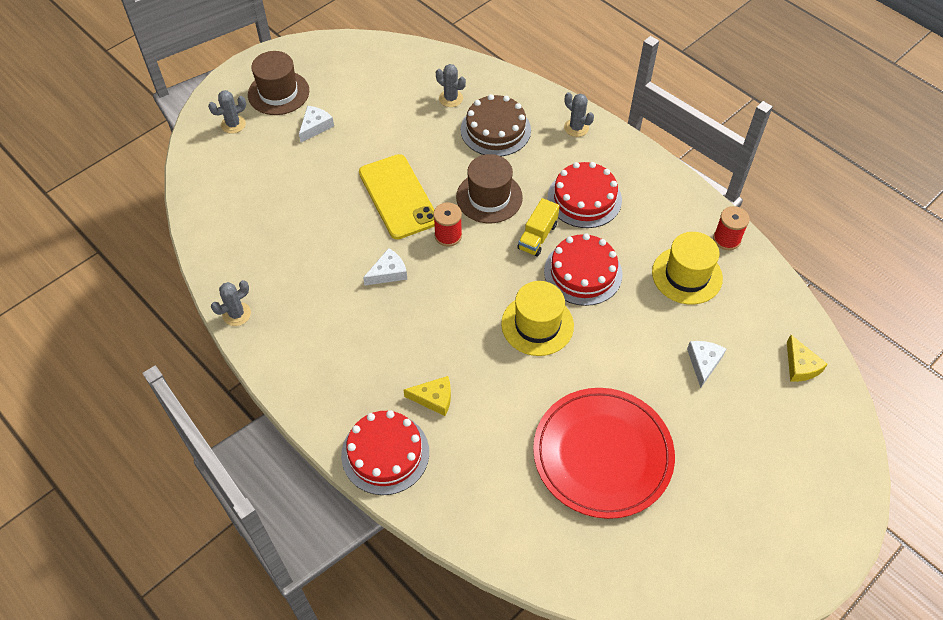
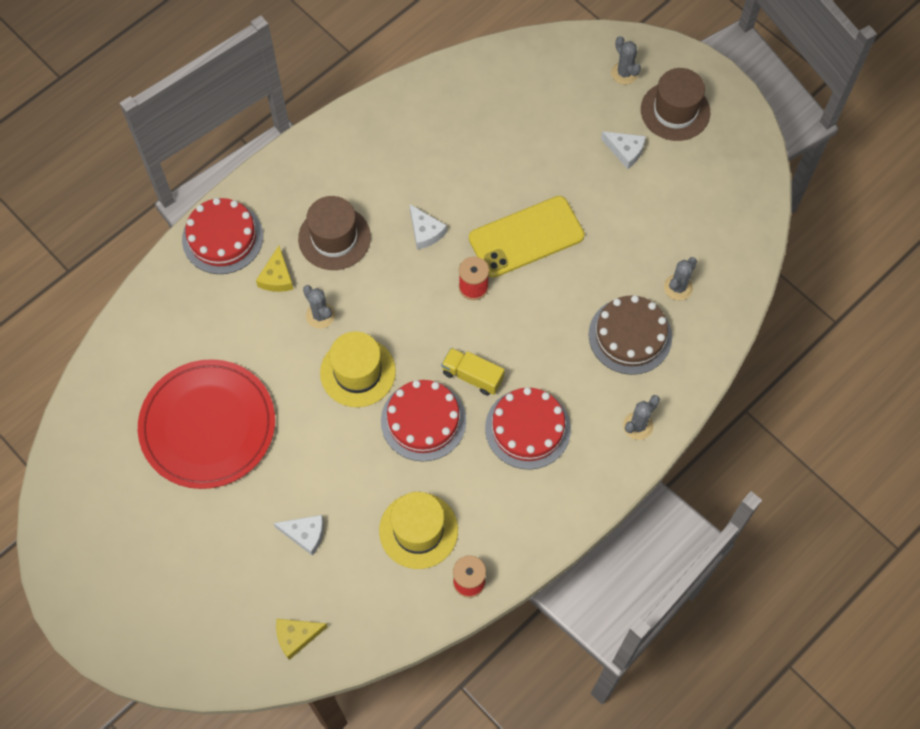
camera: 90 degrees right, 10 degrees up
grey cactus [211,280,251,326] -> grey cactus moved to [303,285,335,329]
brown hat [456,154,523,223] -> brown hat moved to [298,196,371,270]

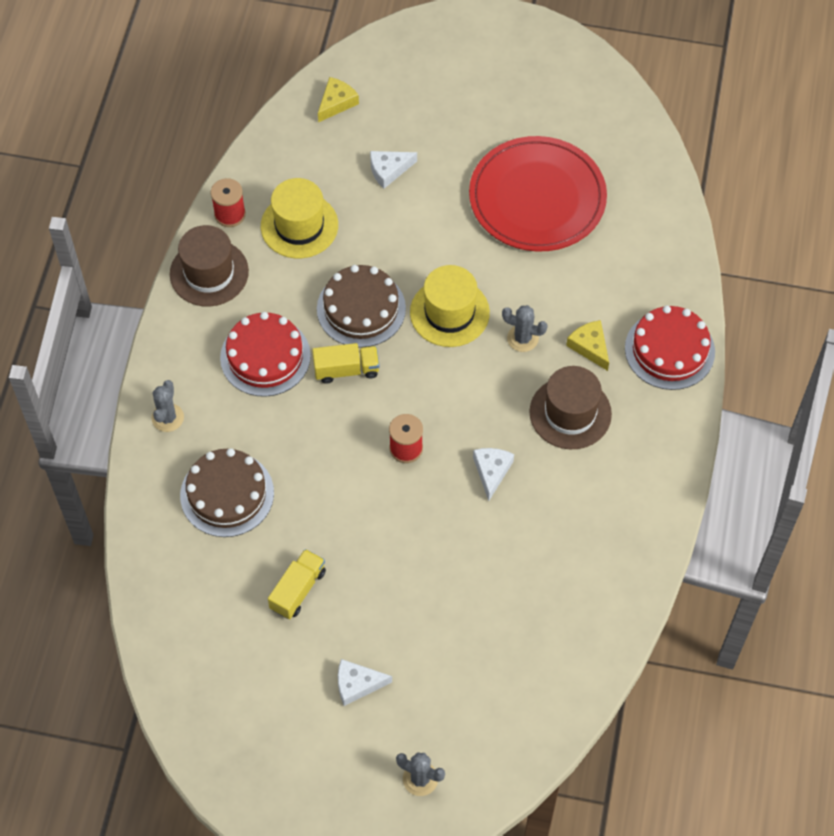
camera: 145 degrees right, 5 degrees down
red cake [381,380,466,462] -> brown cake [317,265,406,348]
white cheese [410,204,447,250] -> white cheese turned 75 degrees clockwise [473,448,514,501]
yellow phone [469,196,585,278] -> none
brown hat [641,68,710,141] -> brown hat moved to [170,225,249,306]
grey cactus [664,257,697,300] -> none
none -> yellow truck [268,549,326,619]

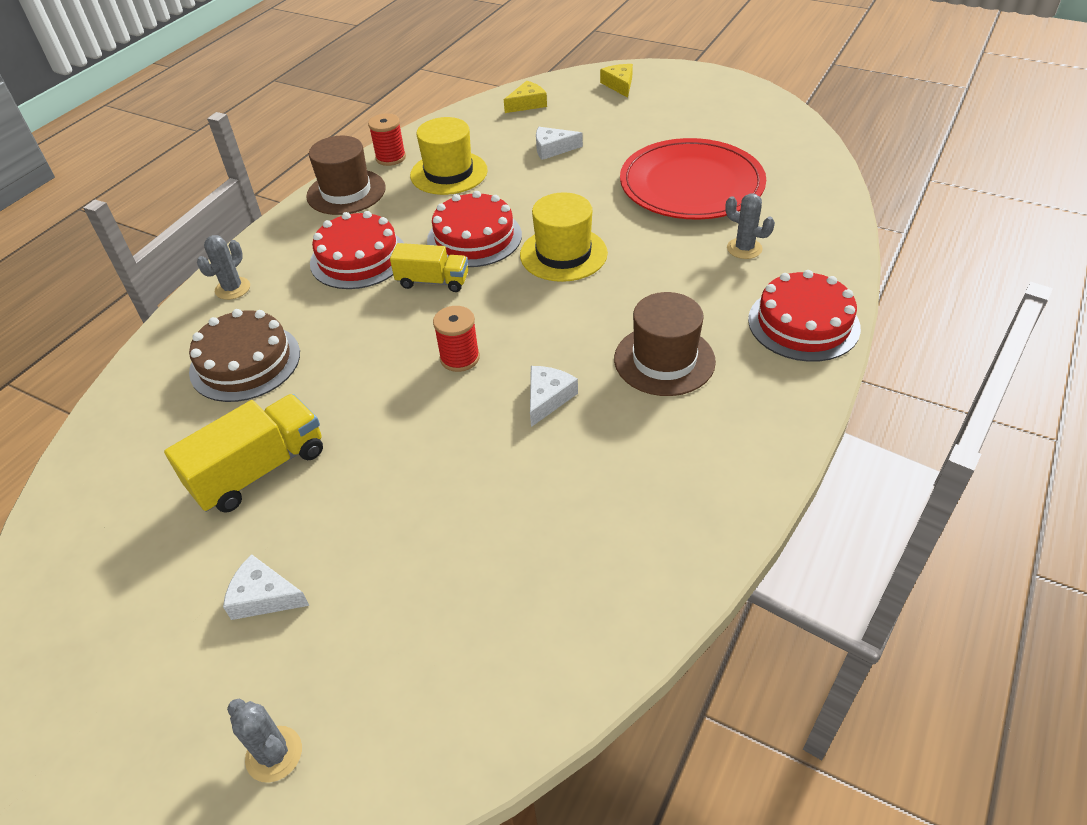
camera: 20 degrees right, 15 degrees down
yellow truck [268,549,326,619] -> yellow truck [164,394,323,513], size x1.53
brown cake [317,265,406,348] -> red cake [427,191,522,267]
grey cactus [502,305,548,352] -> grey cactus moved to [725,193,775,259]
yellow cheese [566,320,609,371] -> yellow cheese moved to [600,64,633,98]

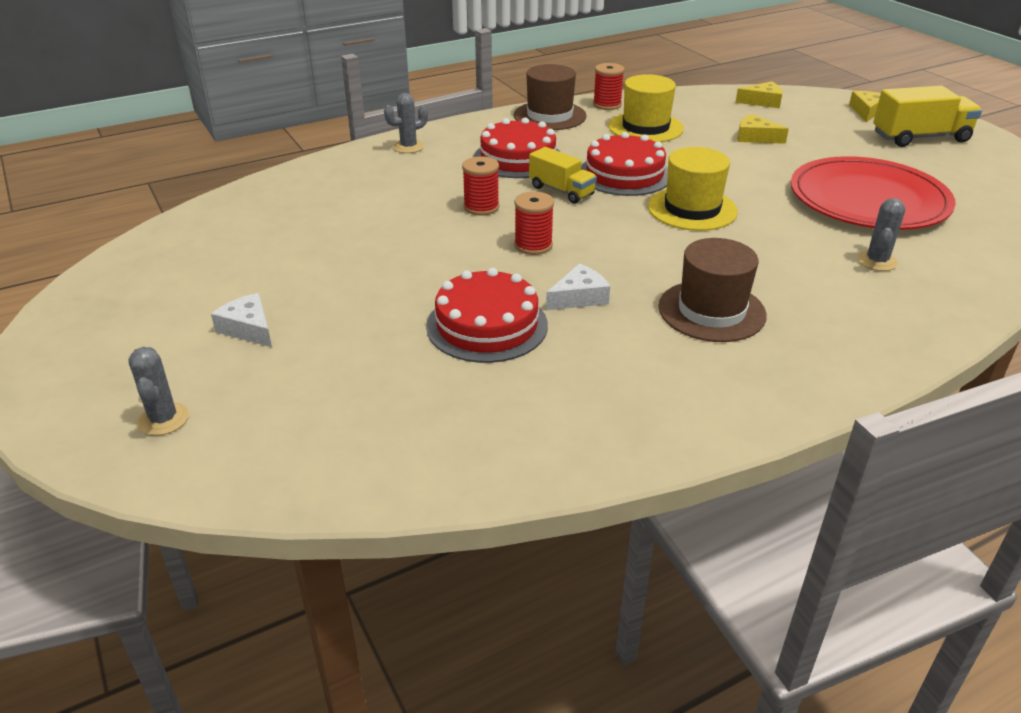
camera: 30 degrees right, 10 degrees down
yellow truck [164,394,323,513] -> yellow truck moved to [873,86,982,147]
brown cake [189,309,300,402] -> none
white cheese [536,127,583,160] -> yellow cheese [737,114,789,144]
grey cactus [725,193,775,259] -> grey cactus turned 45 degrees clockwise [857,198,905,271]
red cake [748,270,861,362] -> red cake moved to [426,268,548,363]
none -> red spool [462,156,499,216]

